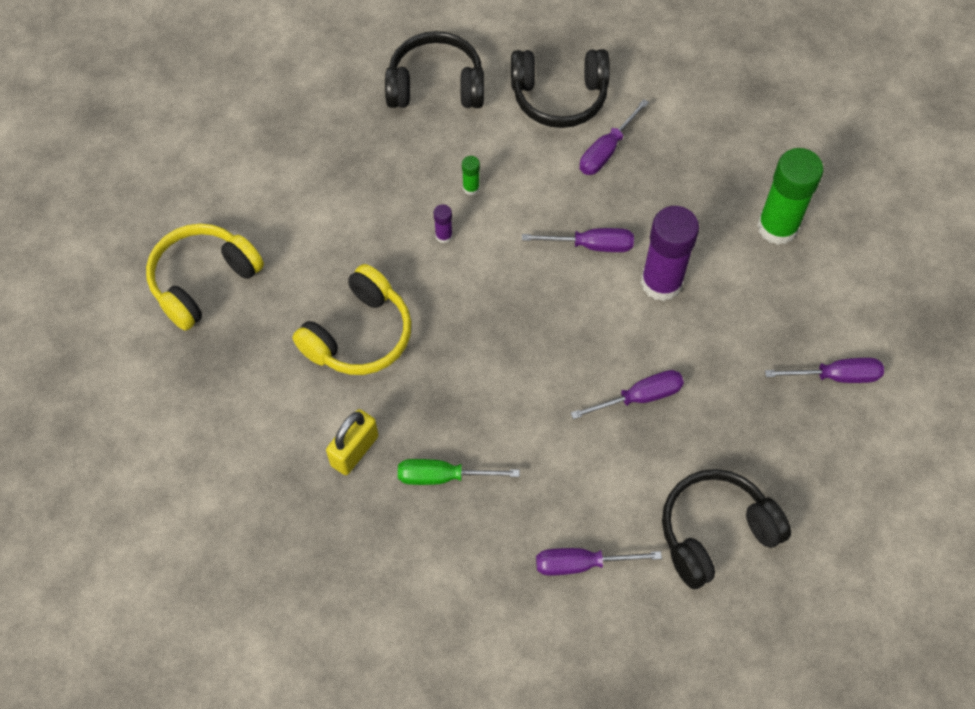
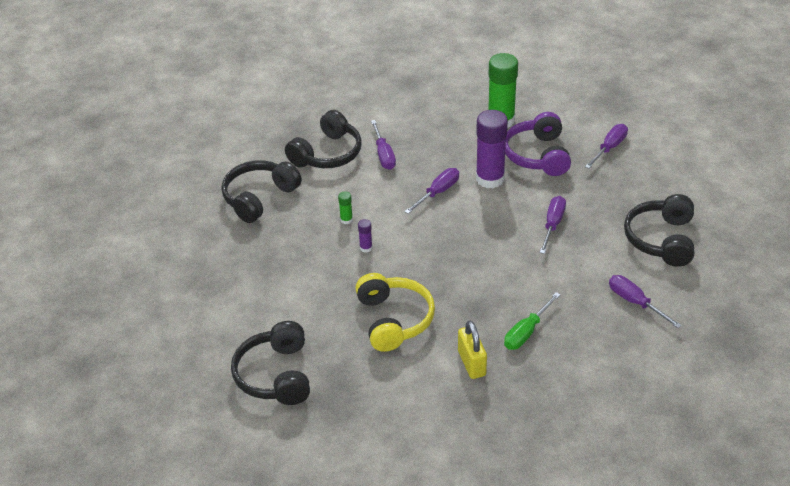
camera: 50 degrees left, 20 degrees down
yellow headphones [146,224,264,331] -> black headphones [231,321,310,405]
purple screwdriver [536,548,662,576] -> purple screwdriver turned 105 degrees clockwise [609,275,682,328]
none -> purple headphones [505,112,571,176]

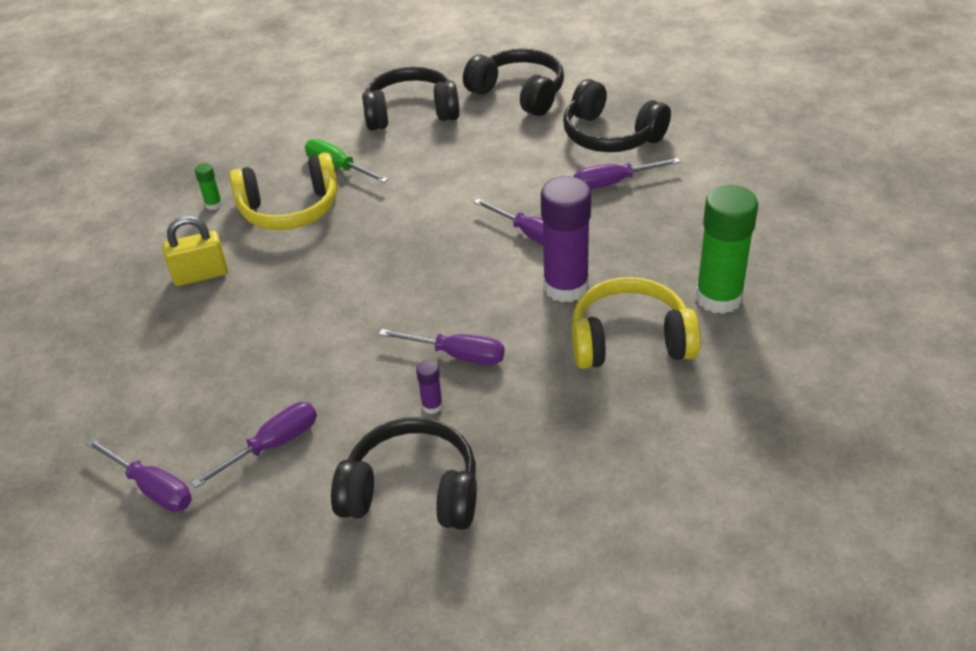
camera: 90 degrees right, 0 degrees up
black headphones [231,321,310,405] -> black headphones moved to [362,67,460,131]
green glue stick [338,191,353,224] -> green glue stick moved to [195,163,222,210]
purple glue stick [358,219,372,253] -> purple glue stick moved to [416,360,443,414]
green screwdriver [504,292,561,350] -> green screwdriver moved to [305,139,388,183]
purple headphones [505,112,571,176] -> yellow headphones [572,277,701,369]
purple screwdriver [585,124,628,169] -> purple screwdriver moved to [86,438,192,512]

